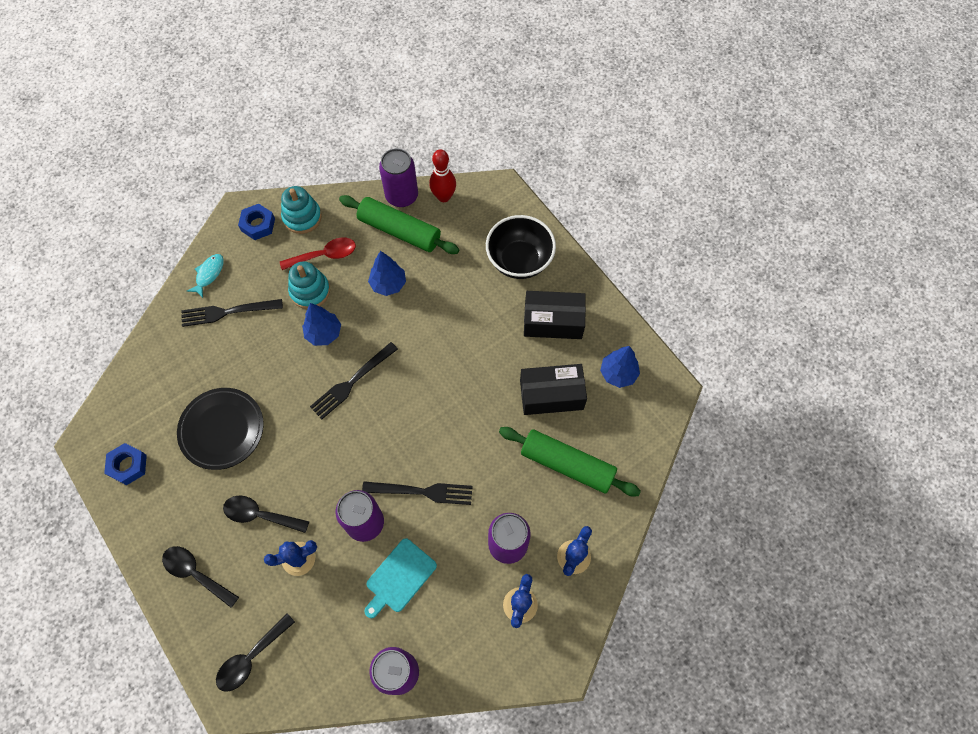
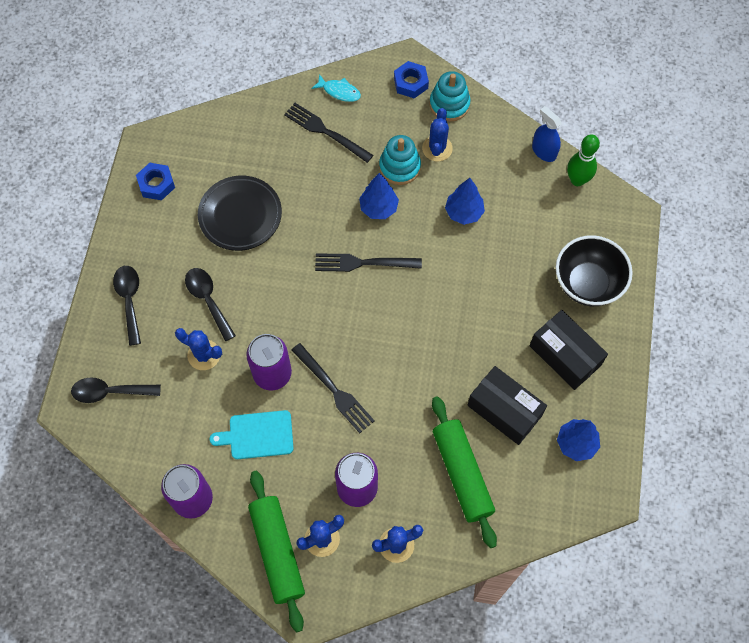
camera: 45 degrees right, 0 degrees up
turquoise fish [187,254,224,298] -> turquoise fish turned 45 degrees clockwise [311,74,361,102]
red spoon [280,237,356,270] -> blue cactus [422,108,453,161]
green rolling pin [339,195,459,254] -> green rolling pin moved to [248,471,305,632]
purple can [379,148,418,207] -> blue spray bottle [532,106,562,162]
red bowling pin [429,149,456,202] -> green bowling pin [567,135,600,186]

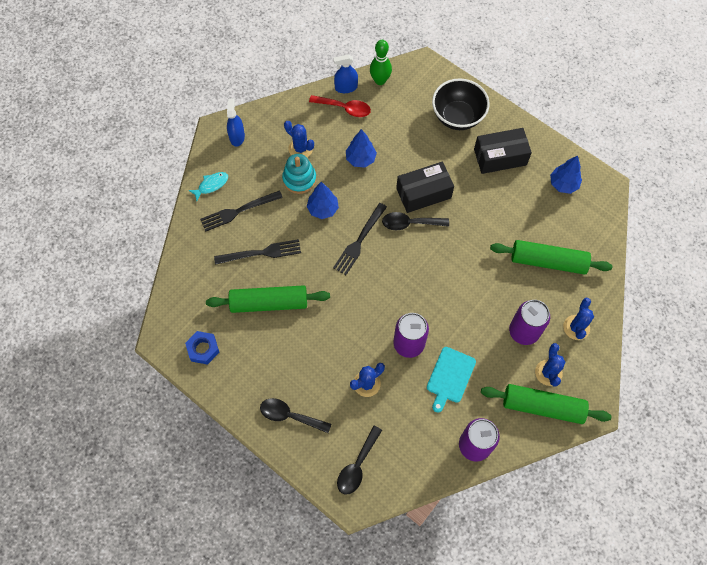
camera: 60 degrees left, 0 degrees up
black spoon [185,268,236,341] -> black spoon moved to [382,212,449,230]
black plate [198,176,282,251] -> green rolling pin [206,285,330,313]
black fork [291,343,375,433] -> black fork moved to [214,239,301,265]
blue nut [394,61,429,98] -> blue spray bottle [227,99,245,147]
turquoise stacking toy [429,71,471,122] -> none
black box [467,366,547,445] -> black box moved to [396,162,454,213]
none -> red spoon [309,95,371,117]

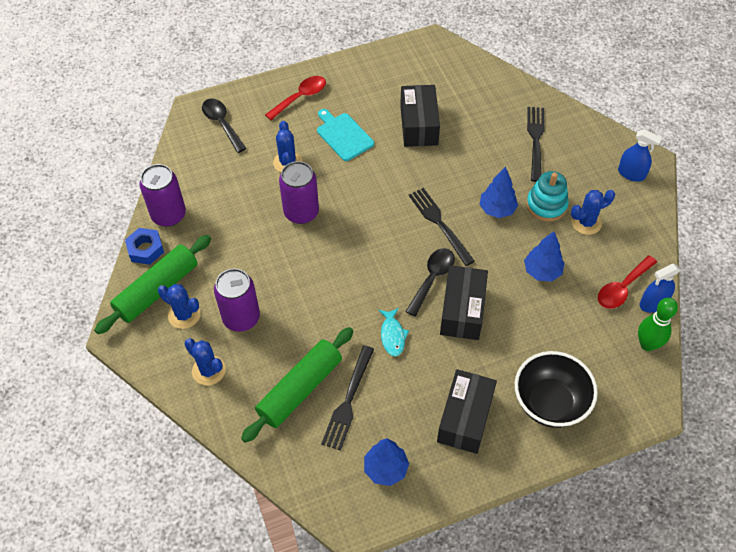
camera: 120 degrees right, 10 degrees down
blue nut [185,331,219,365] -> blue nut moved to [125,228,164,265]
turquoise fish [188,172,228,201] -> turquoise fish moved to [379,308,409,357]
green rolling pin [206,285,330,313] -> black box [400,85,440,147]
black fork [214,239,301,265] -> black fork moved to [321,345,374,451]
black spoon [260,398,331,433] -> red spoon [265,76,326,120]
blue spray bottle [333,55,358,93] -> blue spray bottle turned 135 degrees counterclockwise [639,264,681,313]
turquoise cutting board [427,347,476,413] -> turquoise cutting board moved to [317,109,374,161]

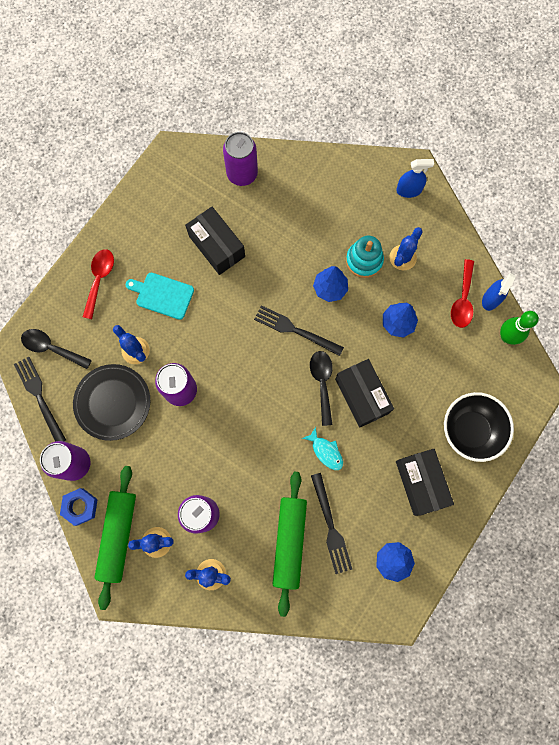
camera: 35 degrees left, 20 degrees up
black fork [527,107,545,182] -> black fork moved to [14,357,66,441]
none -> black plate [73,364,150,441]
none -> purple can [223,132,258,186]

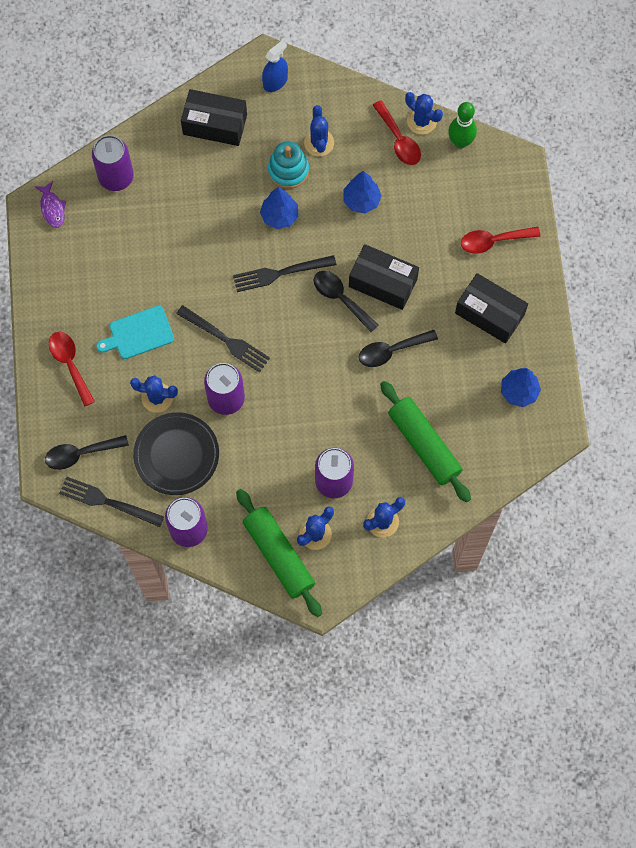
camera: 40 degrees left, 5 degrees down
blue nut [60,488,98,526] -> none
black box [185,207,245,275] -> black box moved to [181,89,247,146]
turquoise fish [302,426,343,470] -> black spoon [359,330,438,367]
black fork [311,473,352,574] -> black fork moved to [176,305,270,372]
black bowl [444,392,514,462] -> red spoon [461,227,541,254]
blue spray bottle [482,273,516,311] -> blue cactus [405,92,443,134]
none -> purple fish [35,181,66,228]

